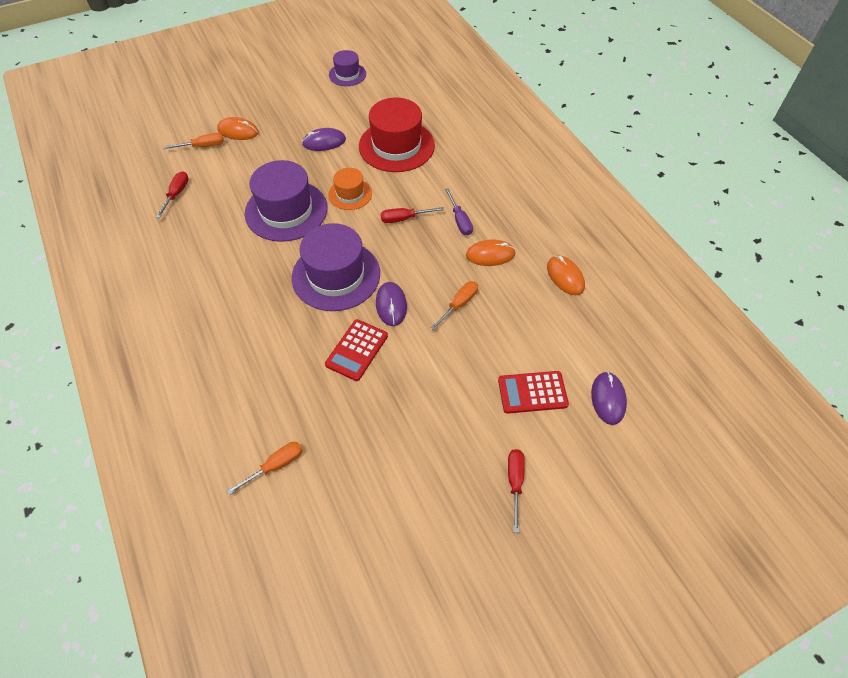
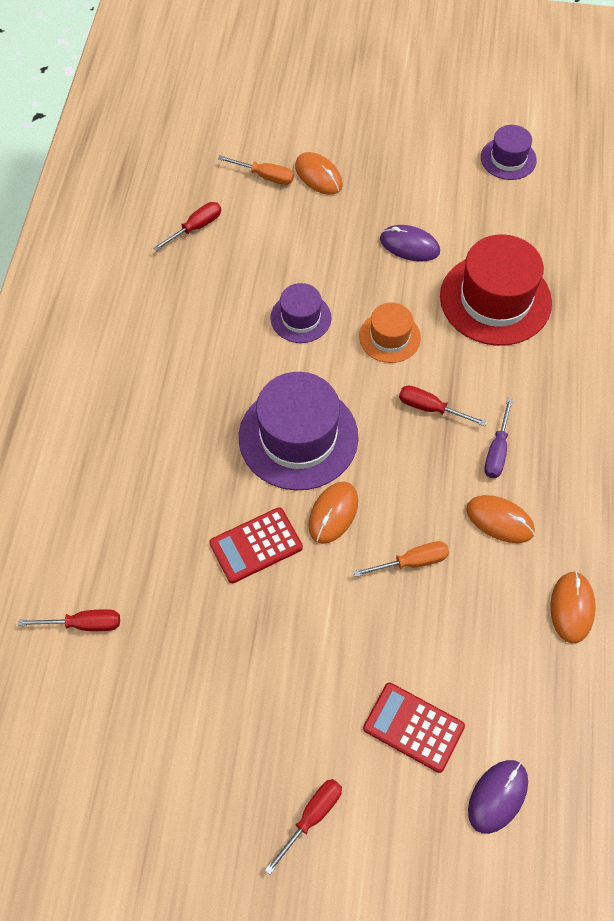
camera: 35 degrees right, 5 degrees up
orange screwdriver [226,442,303,495] -> red screwdriver [18,609,120,631]
purple hat [245,160,327,242] -> purple hat [270,283,331,343], size x0.54
purple mouse [376,282,407,326] -> orange mouse [308,482,358,544]

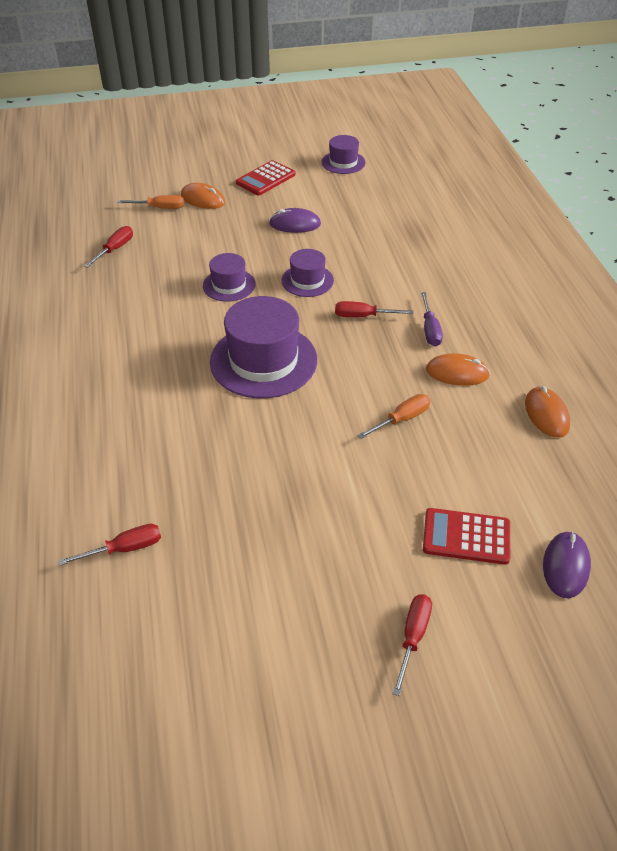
camera: 20 degrees left, 15 degrees down
red calculator [209,507,303,583] -> red calculator moved to [236,160,295,195]
orange mouse [308,482,358,544] -> none
orange hat [359,302,421,363] -> purple hat [281,249,334,297]
red hat [440,234,552,346] -> none

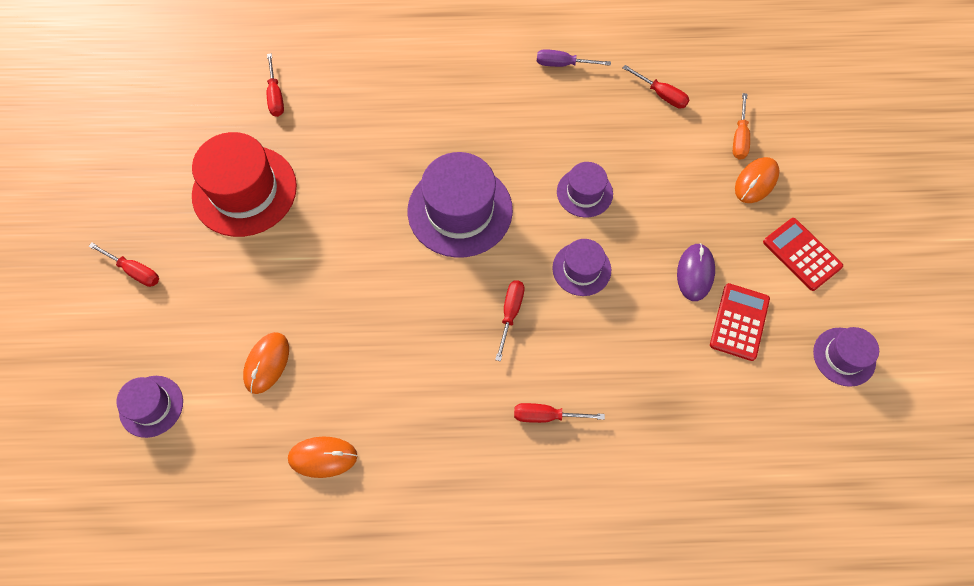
camera: 100 degrees right, 20 degrees up
orange screwdriver [357,394,431,439] -> none
purple screwdriver [421,292,443,347] -> purple screwdriver moved to [537,49,611,67]
red calculator [423,508,510,565] -> red calculator moved to [710,283,770,361]
orange mouse [426,353,490,386] -> orange mouse moved to [243,332,289,394]
purple mouse [543,531,591,598] -> purple hat [116,376,183,438]
none -> red hat [192,132,297,237]
none -> red screwdriver [514,403,605,423]

